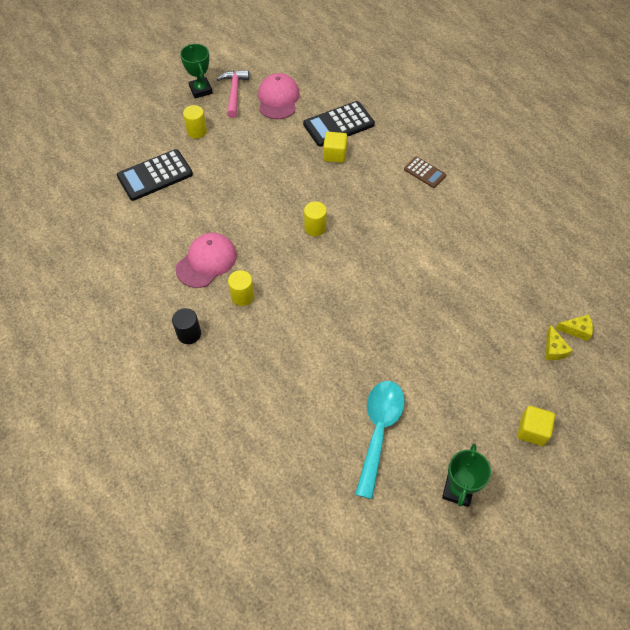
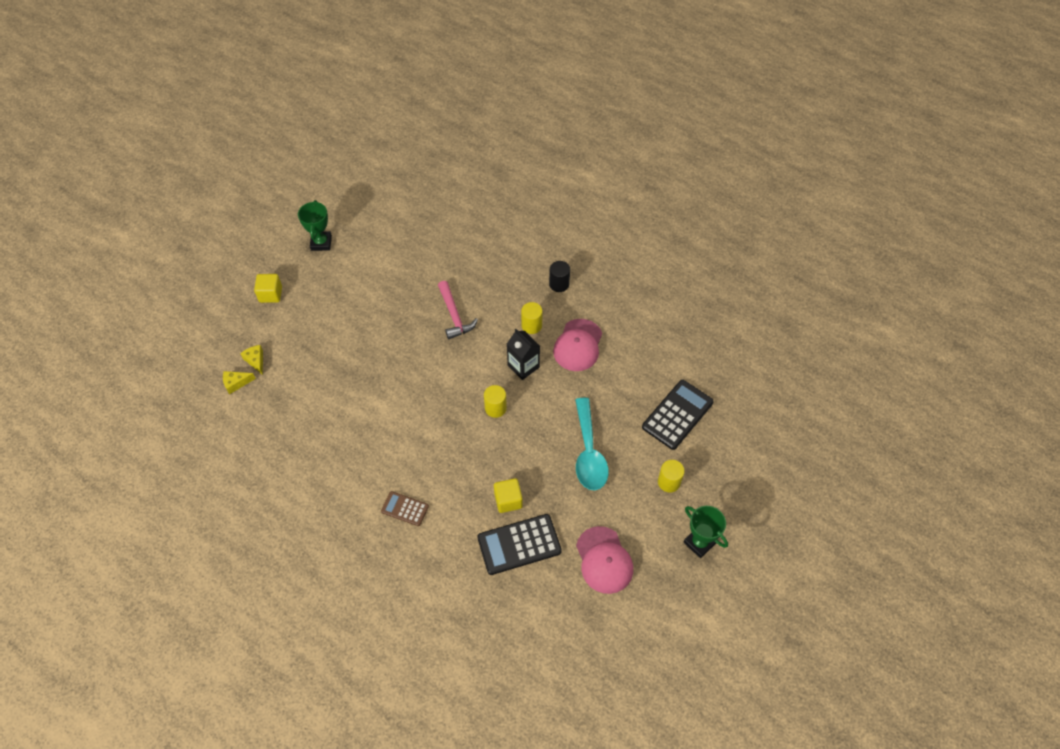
camera: 160 degrees right, 0 degrees up
pink hammer [217,70,249,118] -> pink hammer moved to [438,281,478,339]
black calculator [303,101,375,147] -> black calculator turned 150 degrees counterclockwise [477,514,562,575]
turquoise spoon [355,381,405,499] -> turquoise spoon moved to [575,398,609,490]
none -> black carton [507,329,540,380]

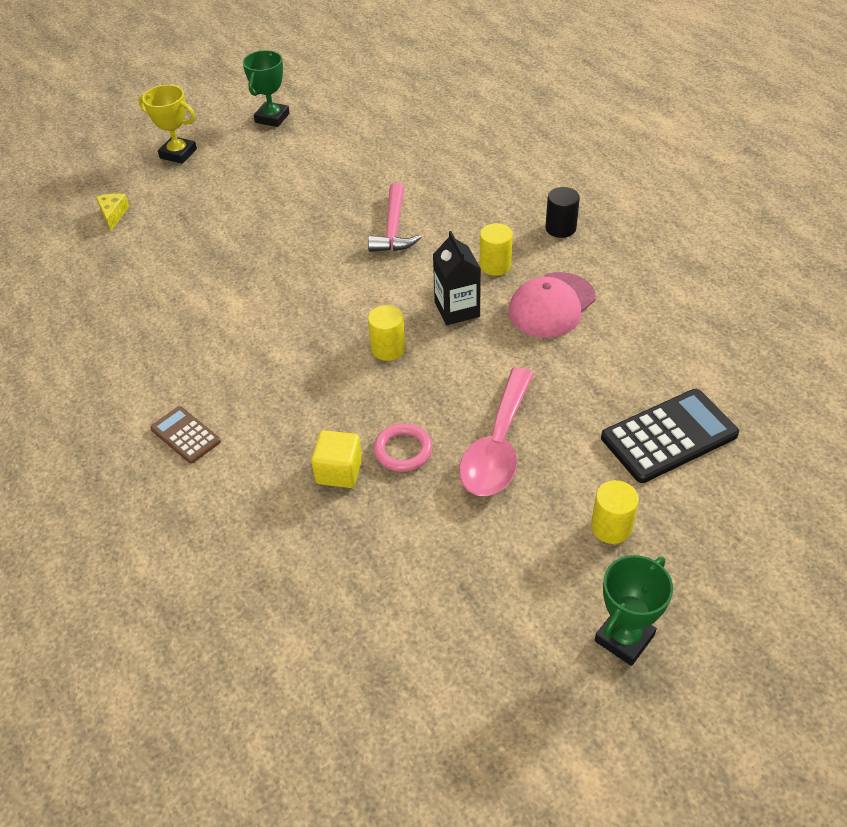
camera: 25 degrees right, 10 degrees down
yellow cheese [223,371,256,394] -> none
yellow cube [254,274,282,303] -> yellow trophy [138,85,197,164]
black calculator [477,514,562,575] -> none
turquoise spoon [575,398,609,490] -> pink spoon [459,367,534,496]
pink cap [576,526,633,594] -> none
green trophy [683,506,728,558] -> green trophy turned 60 degrees clockwise [595,555,673,666]
none -> pink ring [374,423,432,472]

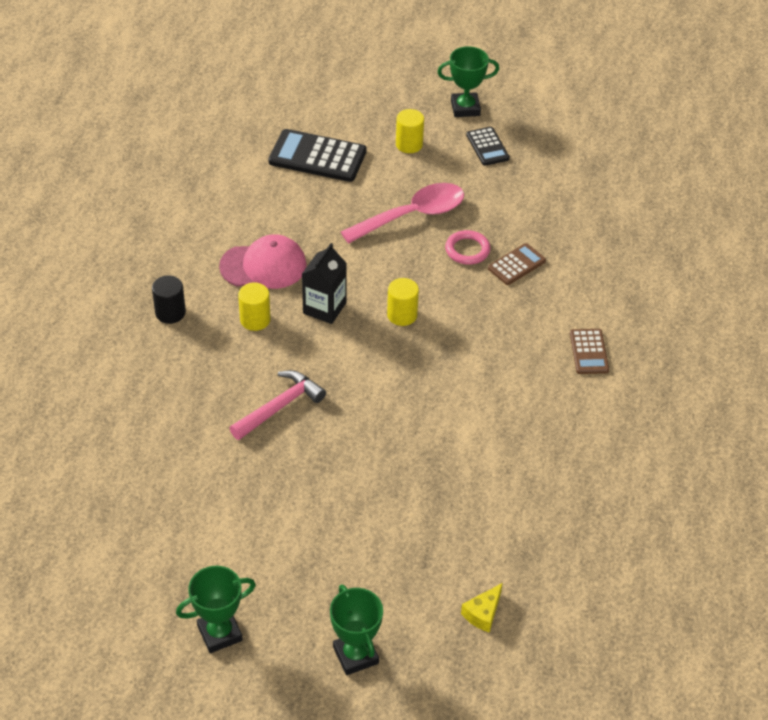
camera: 140 degrees left, 0 degrees up
yellow trophy [138,85,197,164] -> green trophy [330,584,383,675]
yellow cube [311,430,362,488] -> brown calculator [488,243,546,285]
none -> black calculator [466,127,510,166]

